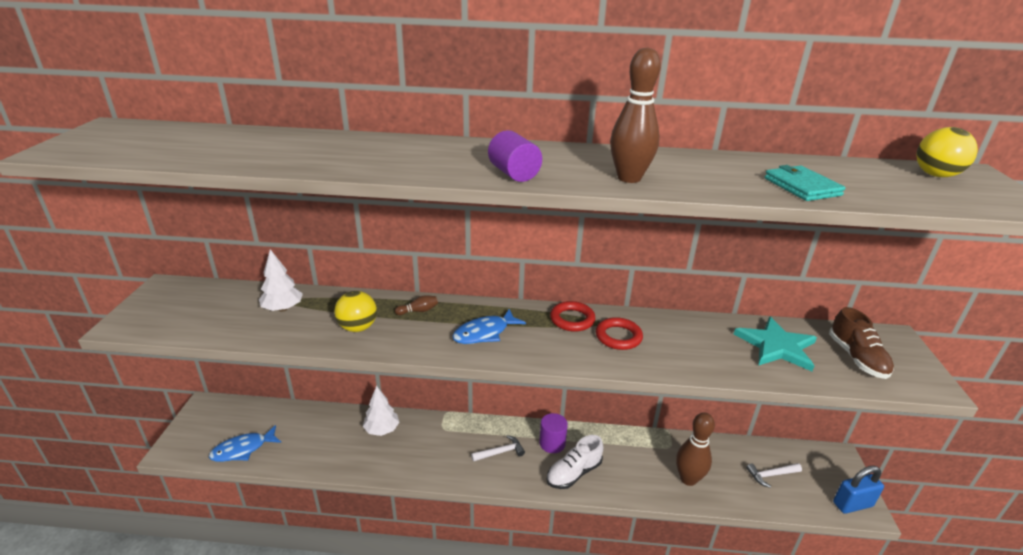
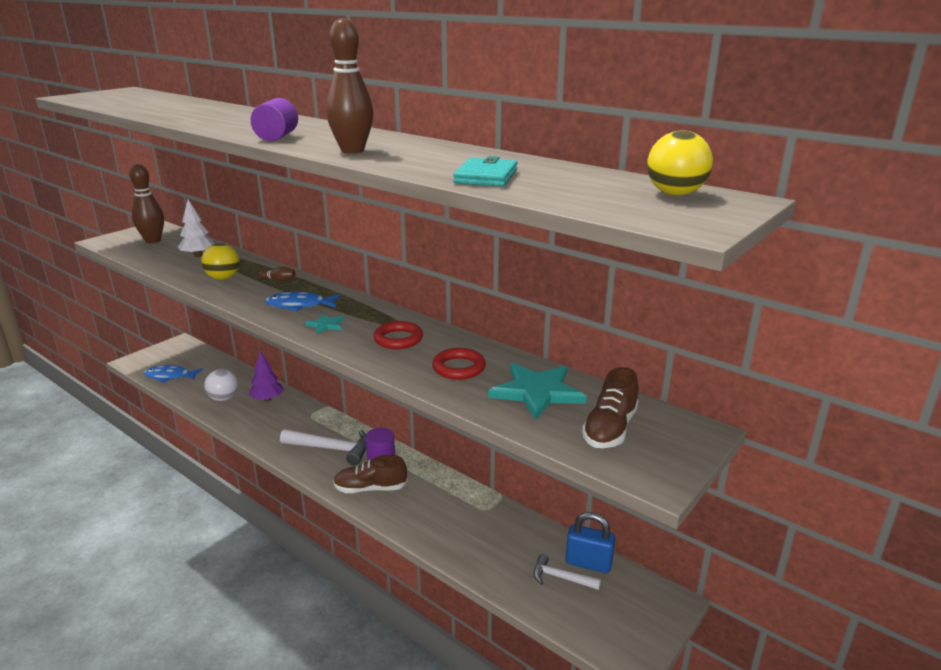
camera: 35 degrees right, 5 degrees down
white tree [363,386,400,436] -> purple tree [249,351,284,402]
white hammer [471,435,525,462] -> white hammer [280,429,366,466], size x1.73
white shoe [547,435,603,489] -> brown shoe [333,455,407,493]
red ring [550,301,595,332] -> red ring moved to [432,348,486,380]
brown bowling pin [676,412,715,486] -> brown bowling pin moved to [129,164,164,243]
blue padlock [833,466,884,514] -> blue padlock moved to [566,512,615,573]
none -> white ball [204,369,238,401]
none -> turquoise star [305,313,344,334]

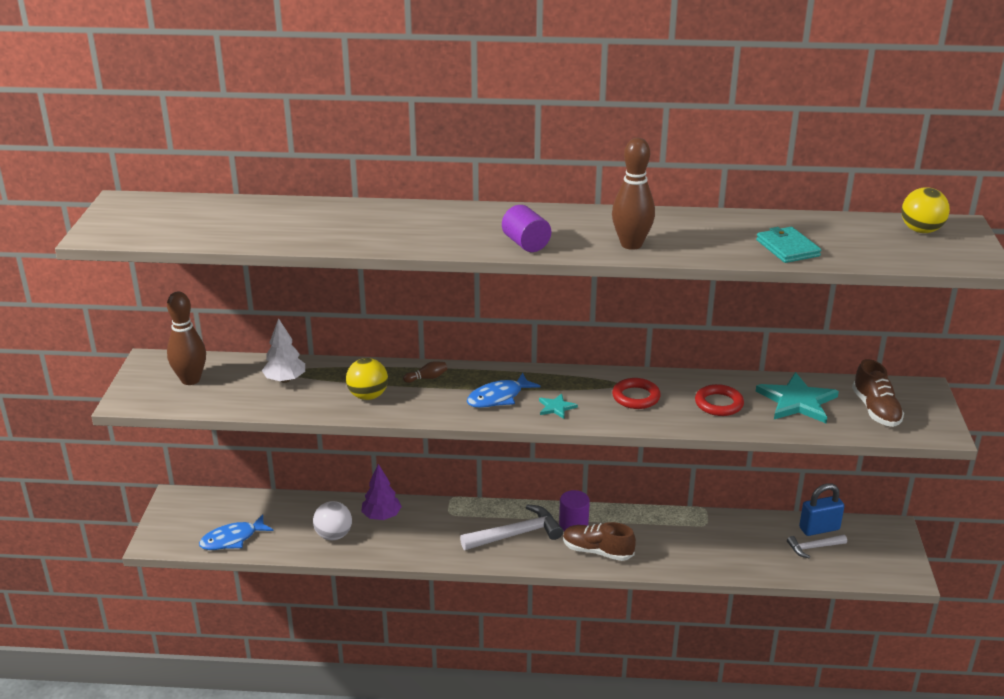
camera: 35 degrees left, 5 degrees up
brown shoe [333,455,407,493] -> brown shoe turned 60 degrees clockwise [563,522,636,561]

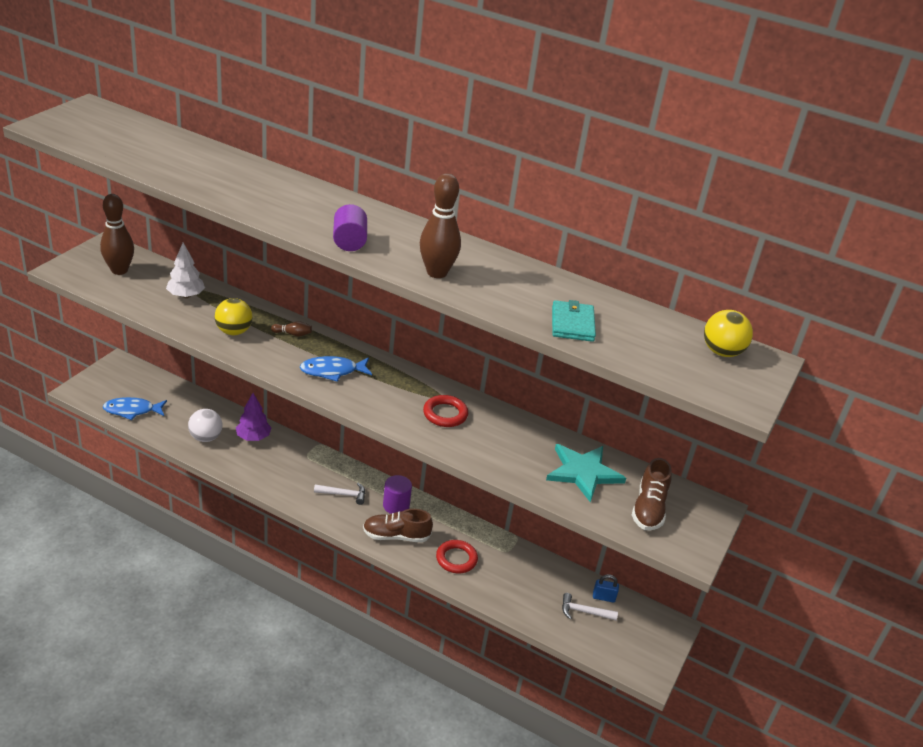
camera: 20 degrees right, 5 degrees up
white hammer [460,504,563,550] -> white hammer [314,483,365,505], size x0.58
turquoise star [539,393,578,419] -> none
brown shoe [563,522,636,561] -> brown shoe turned 45 degrees counterclockwise [363,509,433,542]
red ring [695,384,744,416] -> red ring moved to [436,540,478,573]
blue padlock [799,484,844,536] -> blue padlock [593,574,619,602], size x0.61

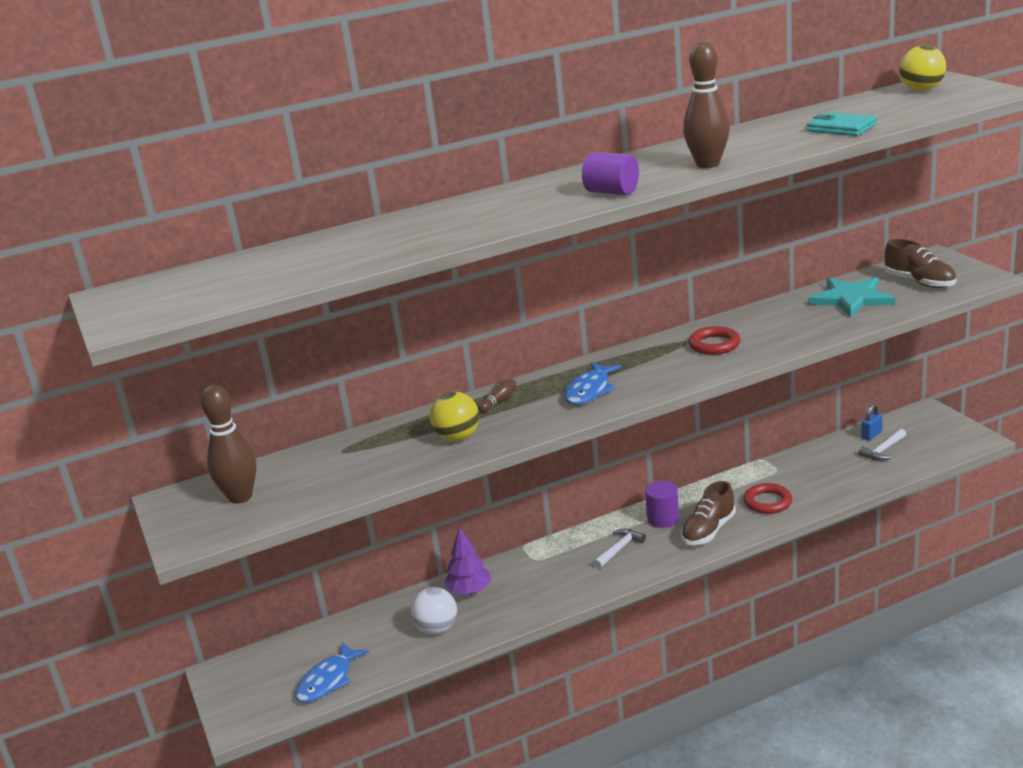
camera: 45 degrees left, 10 degrees down
white tree [166,243,205,298] -> none

